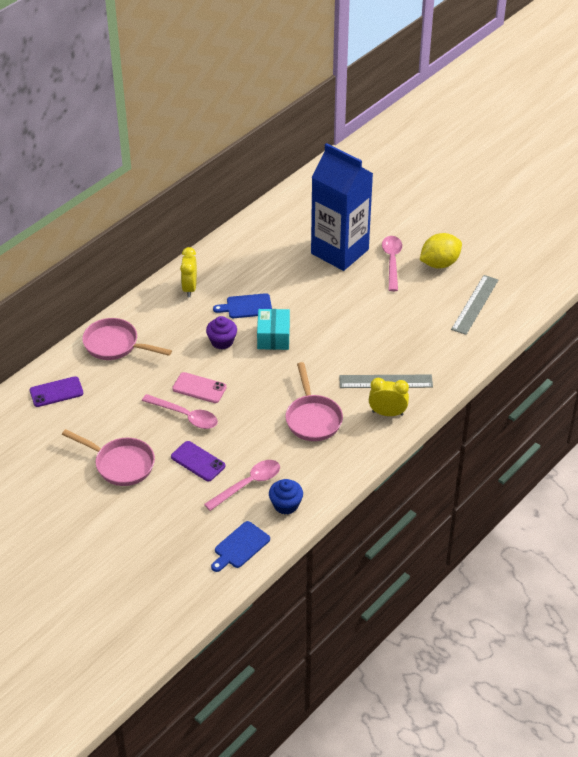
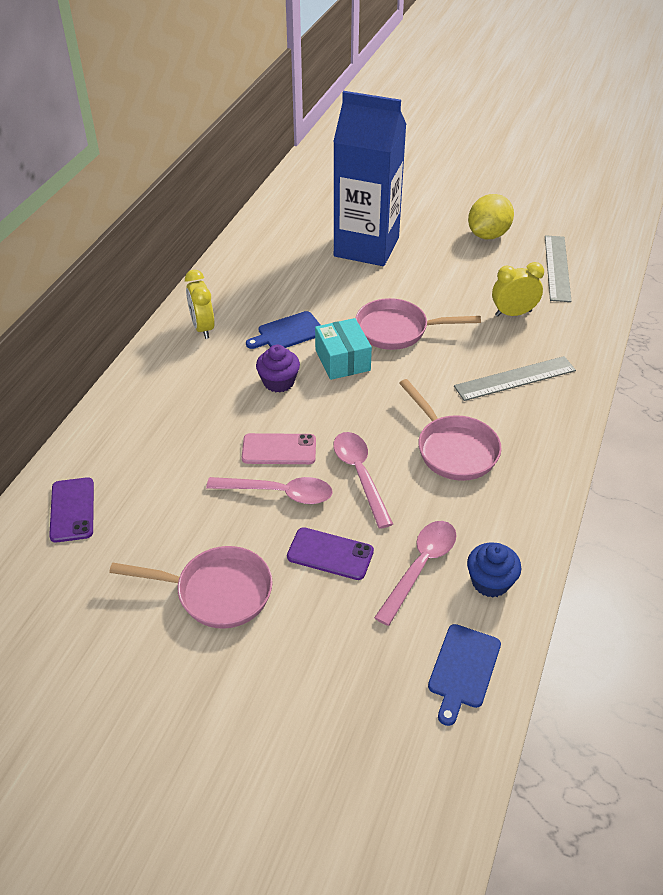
camera: 20 degrees left, 0 degrees up
purple phone [30,376,83,407] -> purple phone turned 60 degrees counterclockwise [49,477,94,543]
pink pan [82,318,172,360] -> pink pan moved to [356,298,481,350]
yellow clock [369,378,409,416] -> yellow clock moved to [492,262,544,317]
pink spoon [382,236,402,291] -> pink spoon moved to [333,432,393,529]

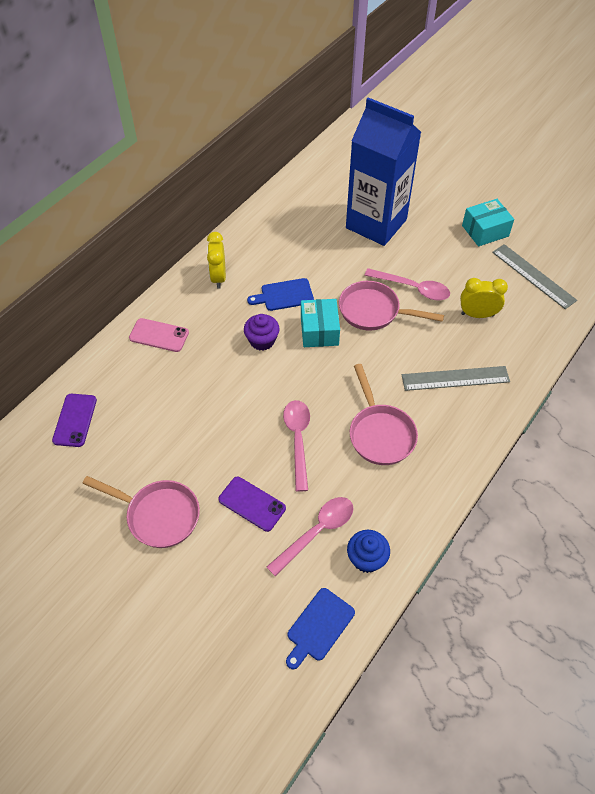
camera: 15 degrees right, 10 degrees up
pink spoon [206,477,333,504] -> pink spoon moved to [364,268,450,300]
pink phone [242,433,316,464] -> pink phone moved to [129,318,189,352]
yellow lemon [468,194,514,239] -> turquoise box [462,199,514,246]
grey ruler [545,235,572,302] -> grey ruler turned 60 degrees counterclockwise [492,244,577,309]

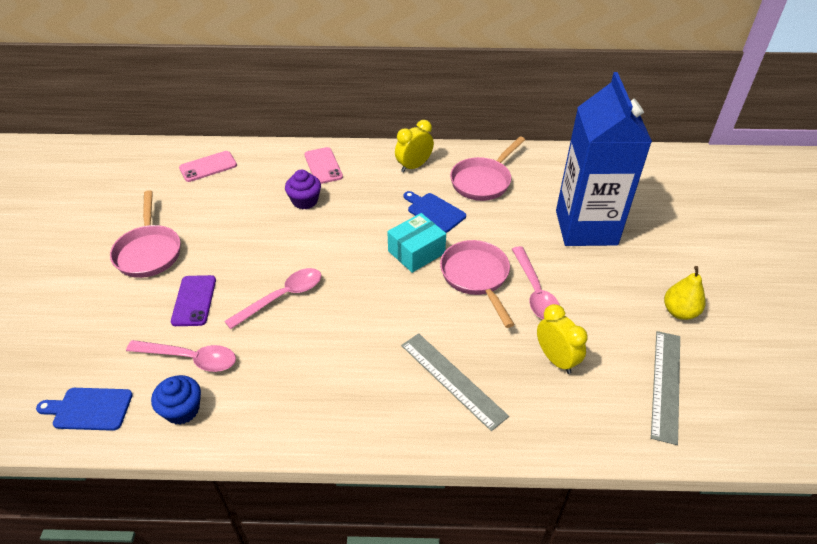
camera: 55 degrees right, 10 degrees down
purple phone [52,394,97,447] -> pink phone [179,151,237,182]
purple cupcake [244,314,280,351] -> purple cupcake moved to [285,170,321,209]
pink pan [350,364,418,465] -> pink pan moved to [450,136,525,201]
turquoise box [462,199,514,246] -> yellow pear [664,266,706,320]

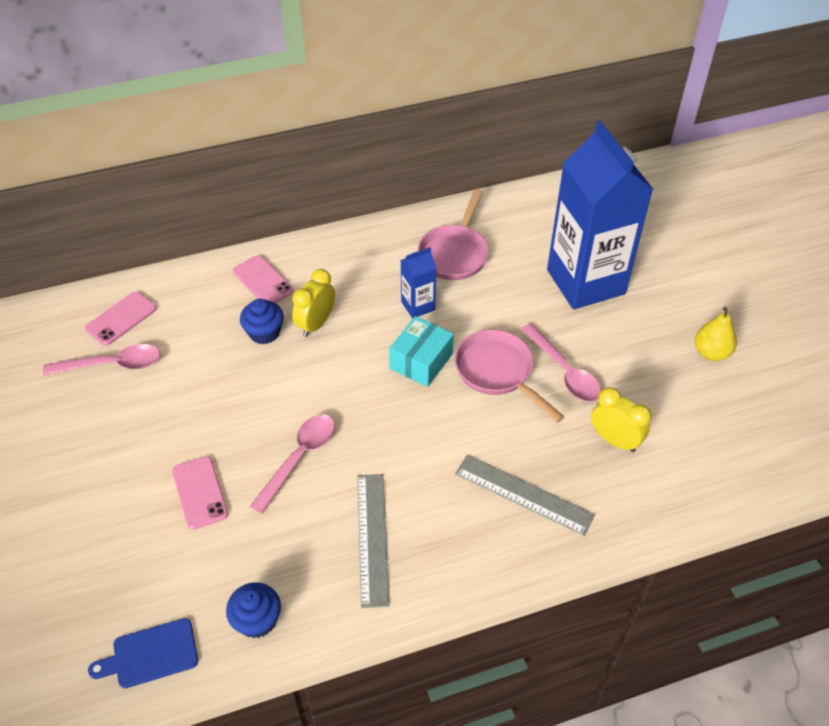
camera: 20 degrees left, 5 degrees up
pink pan [110,190,181,278] -> none
pink spoon [126,340,236,372] -> pink spoon moved to [43,344,160,375]
purple phone [171,275,216,326] -> pink phone [172,456,228,530]
purple cupcake [285,170,321,209] -> blue cupcake [240,299,284,344]
yellow clock [395,120,434,173] -> yellow clock moved to [292,269,335,337]
blue cutting board [403,191,466,233] -> blue carton [400,247,437,319]
grey ruler [651,331,680,445] -> grey ruler moved to [357,474,390,608]

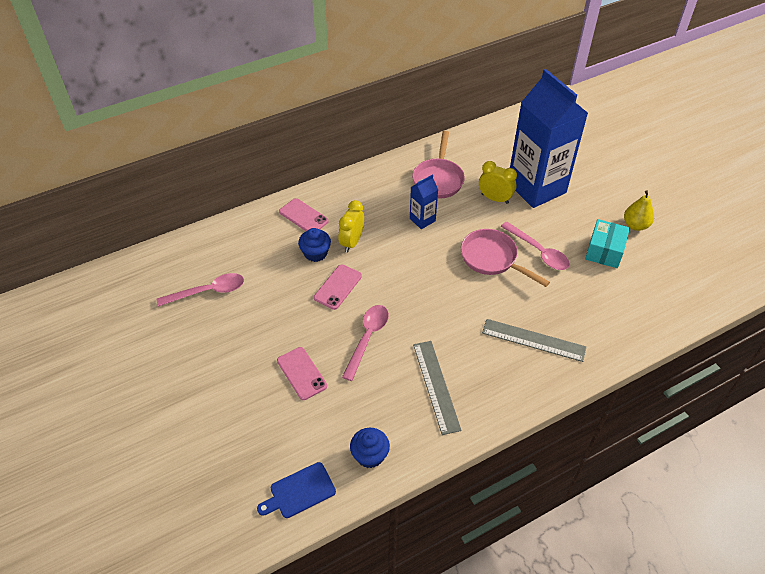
camera: 10 degrees left, 0 degrees up
pink phone [85,291,157,346] -> pink phone moved to [314,264,362,310]
turquoise box [389,316,454,387] -> turquoise box moved to [585,219,630,268]
yellow clock [591,387,652,452] -> yellow clock moved to [479,161,517,204]

